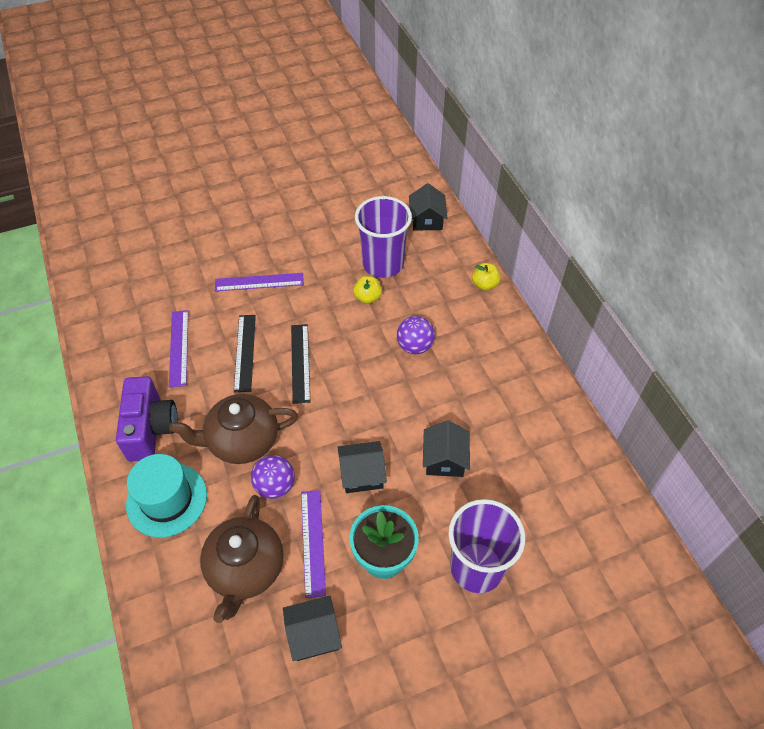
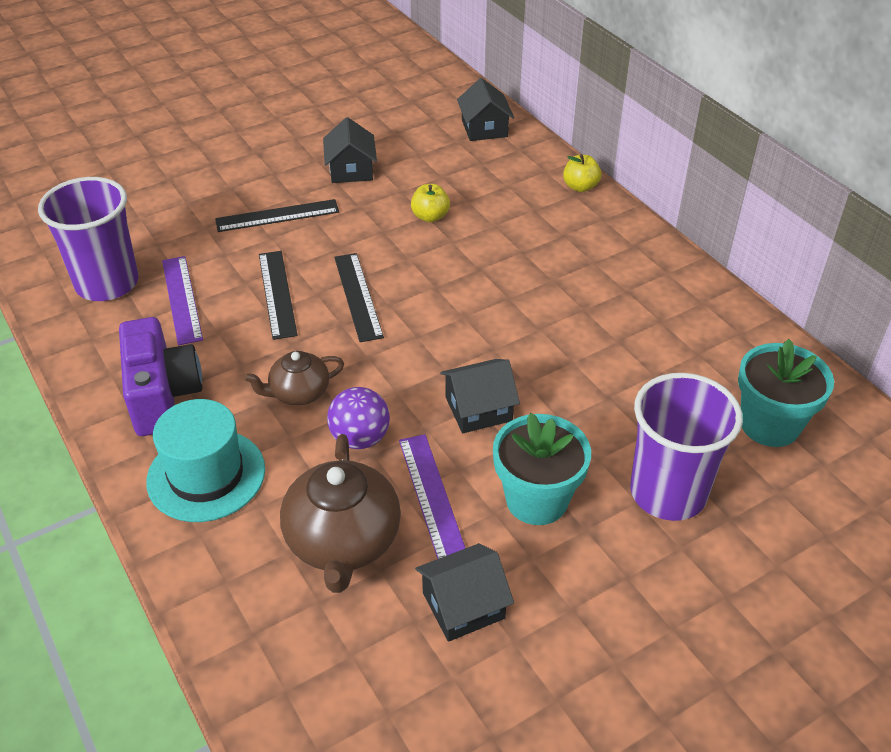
camera: 10 degrees left, 10 degrees down
brown teapot [169,394,298,464] -> brown teapot [243,351,344,405], size x0.58
purple ruler [215,273,304,291] -> black ruler [215,199,339,232]
purple cup [355,196,412,278] -> purple cup moved to [38,177,139,301]
purple ball [397,316,435,354] -> none
black house [423,420,470,477] -> black house moved to [323,117,377,183]
none -> turquoise flower pot [738,339,834,447]

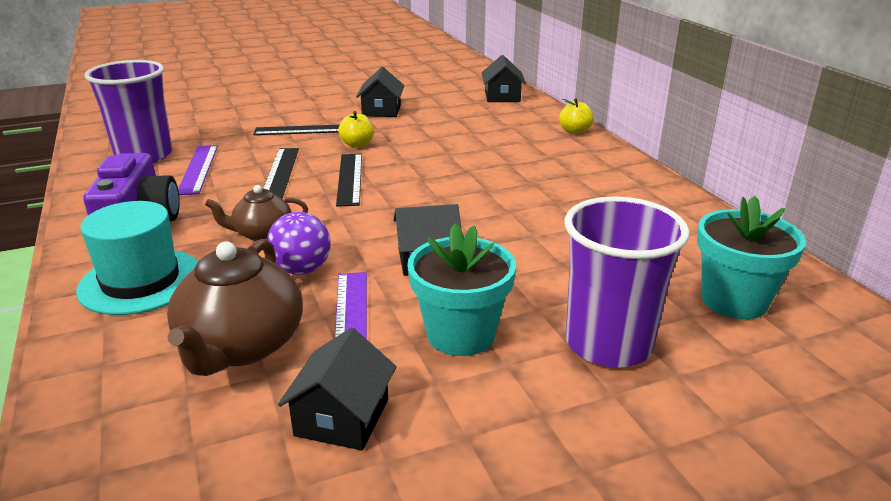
camera: 10 degrees right, 15 degrees down
yellow apple [411,184,450,222] -> yellow apple moved to [338,111,374,148]
black house [415,543,514,642] -> black house turned 60 degrees counterclockwise [278,328,397,450]

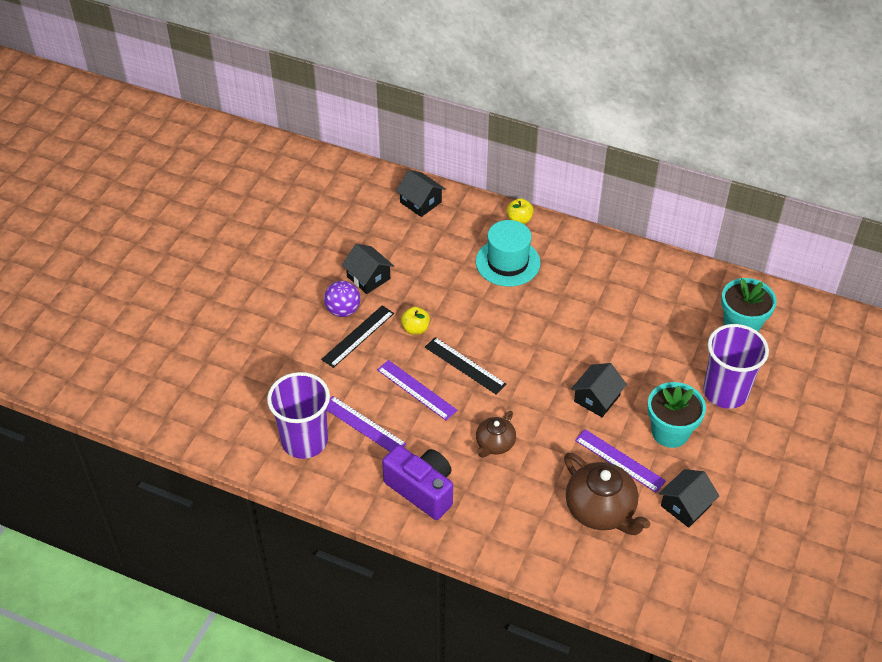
camera: 45 degrees left, 20 degrees up
turquoise hat [76,201,198,315] -> turquoise hat moved to [476,220,541,287]
black ruler [263,148,299,198] -> purple ruler [377,360,457,420]
purple ball [267,212,331,275] -> purple ball moved to [324,281,360,317]
black house [278,328,397,450] -> black house turned 75 degrees clockwise [659,469,719,528]

